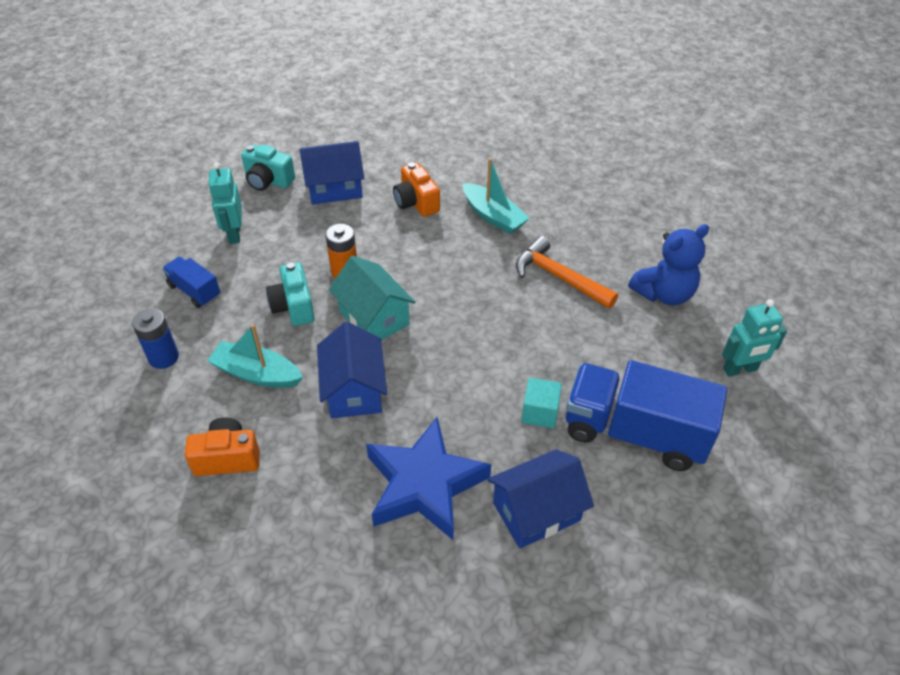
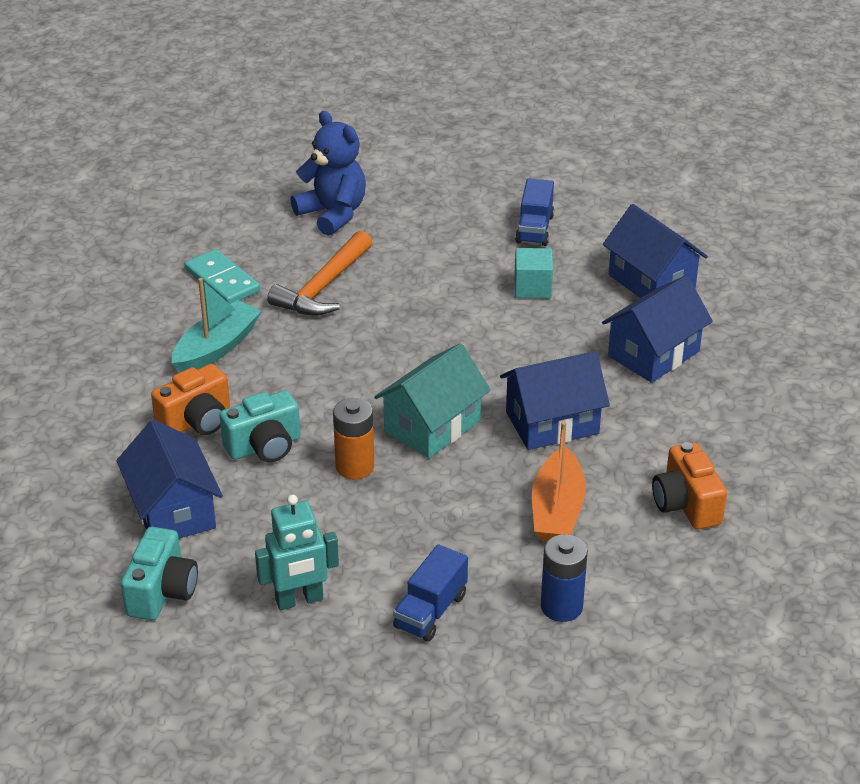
camera: 100 degrees left, 10 degrees down
turquoise boat [207,324,303,388] -> orange boat [532,421,586,541]
turquoise camera [266,262,315,326] -> turquoise camera moved to [220,390,301,462]
blue star [366,417,492,540] -> blue house [602,275,713,383]
blue truck [566,360,727,471] -> blue truck [515,178,554,246], size x0.49
turquoise robot [722,299,787,377] -> none
none -> turquoise domino [185,249,260,304]

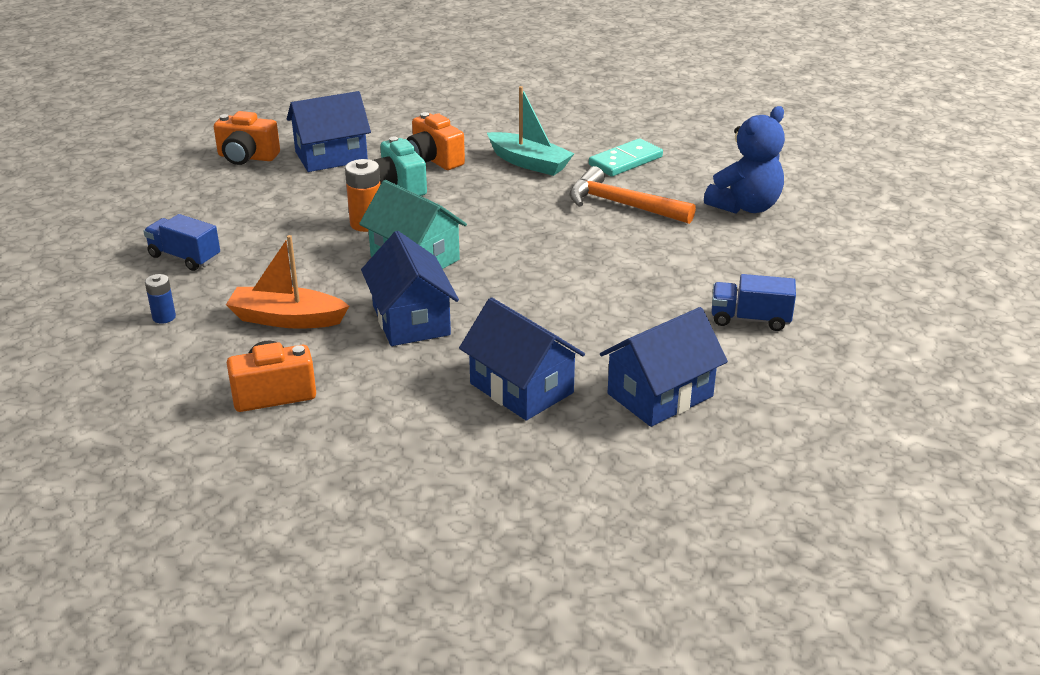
camera: 90 degrees right, 5 degrees down
turquoise camera [121,527,198,620] -> orange camera [214,111,280,165]
turquoise robot [255,495,339,610] -> none
turquoise cube [514,248,553,299] -> none
blue battery [541,534,588,622] -> blue battery [145,274,176,324], size x0.61

